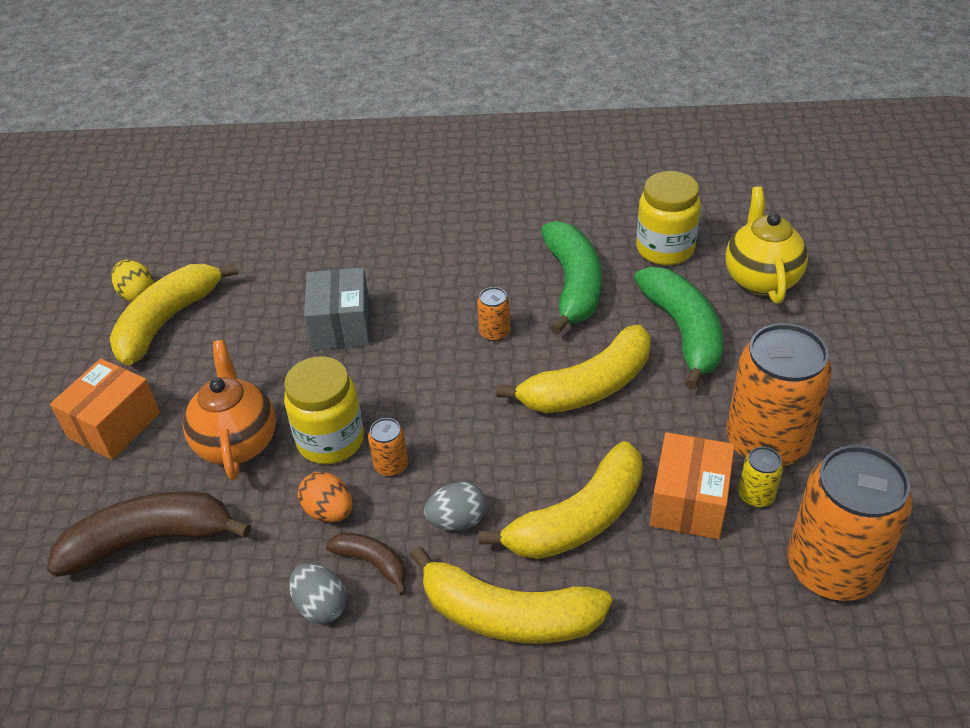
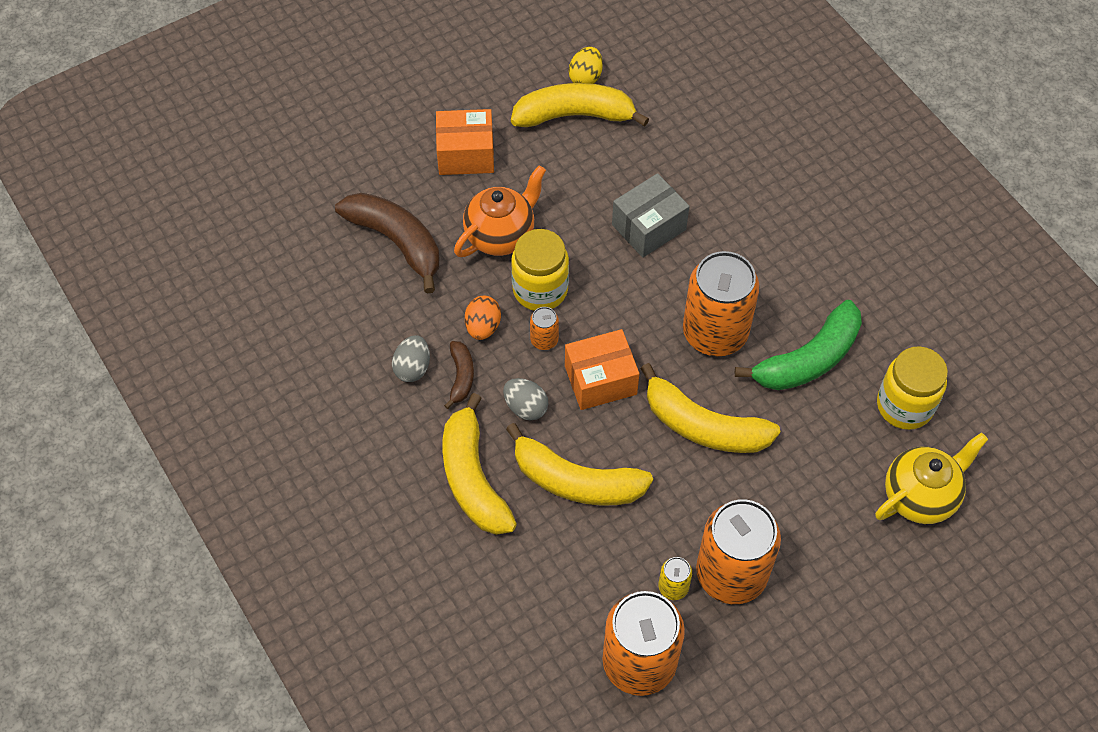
camera: 55 degrees right, 15 degrees up
orange can [477,287,510,341] -> orange can [683,251,760,356], size x2.36
green banana [634,267,723,390] -> none
orange box [650,432,735,539] -> orange box moved to [565,329,639,410]

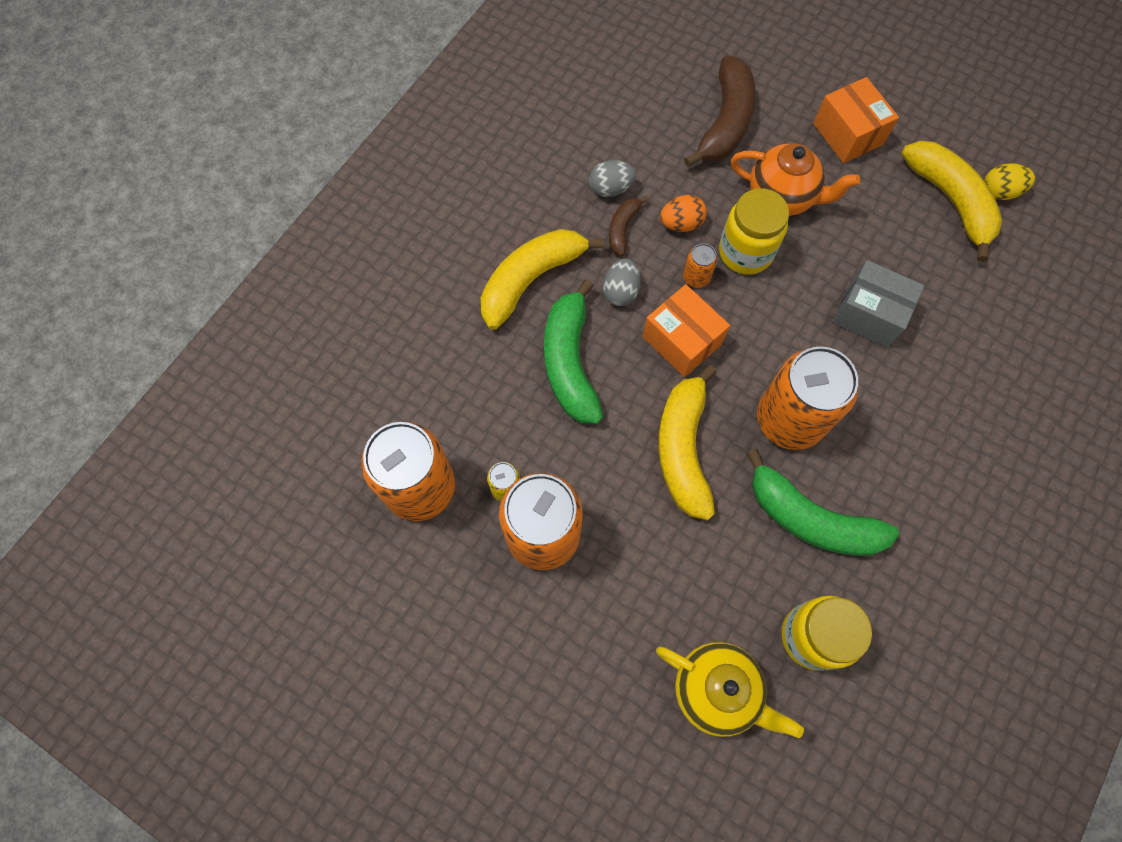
camera: 65 degrees right, 10 degrees up
brown banana [444,341,474,409] -> brown banana turned 135 degrees clockwise [609,196,649,256]
yellow banana [506,423,653,506] -> green banana [544,279,603,424]

